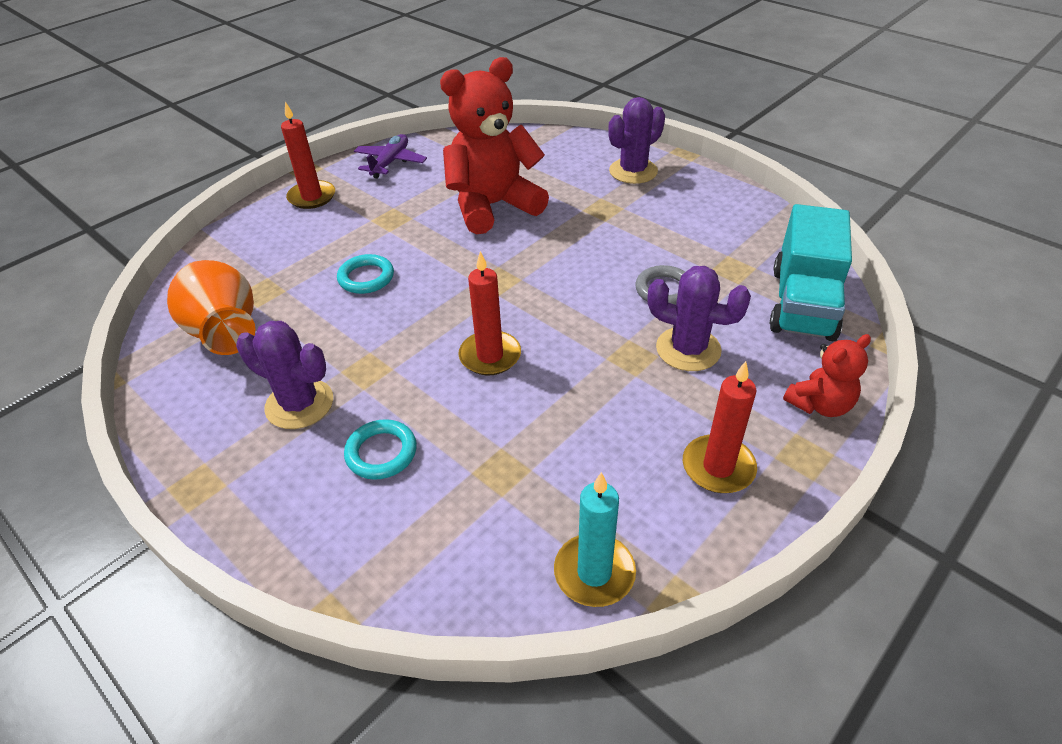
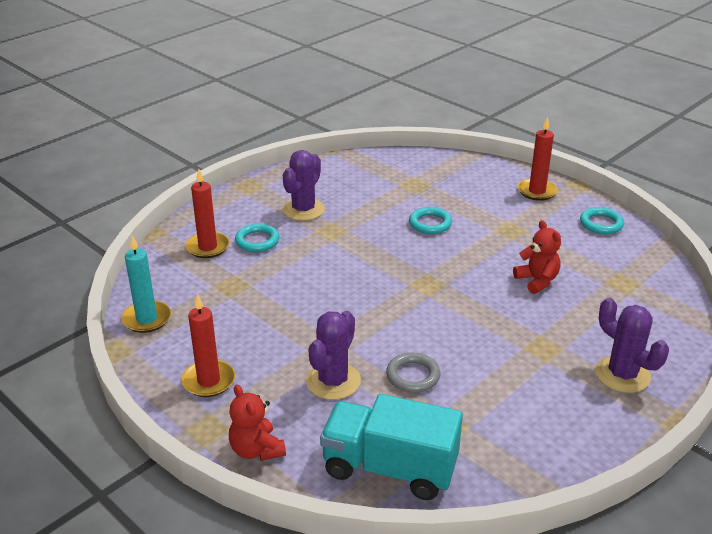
camera: 90 degrees right, 10 degrees down
orange vase [167,260,255,355] -> none
purple plane [354,134,427,179] -> turquoise ring [580,207,624,234]
red teddy bear [440,57,549,234] -> red teddy bear [513,220,561,294], size x0.49
red candle [458,251,521,375] -> red candle moved to [185,169,230,258]

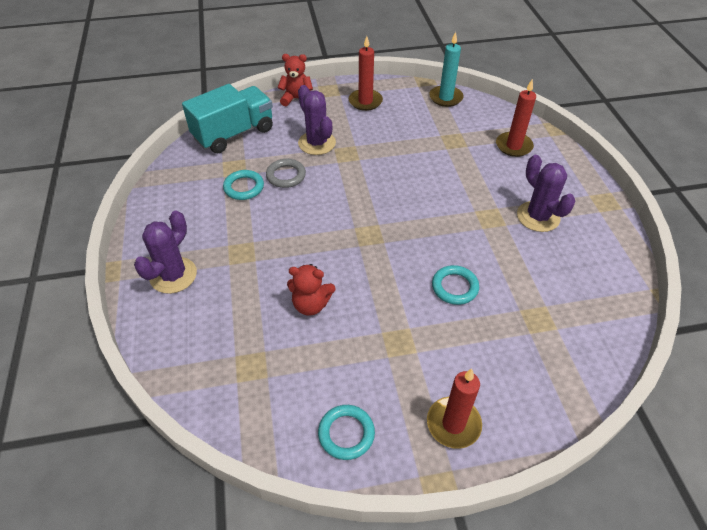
camera: 125 degrees right, 15 degrees up
turquoise ring [235,224,279,252] -> turquoise ring moved to [223,170,264,200]
purple cactus [595,298,669,393] -> purple cactus turned 60 degrees counterclockwise [134,211,197,294]

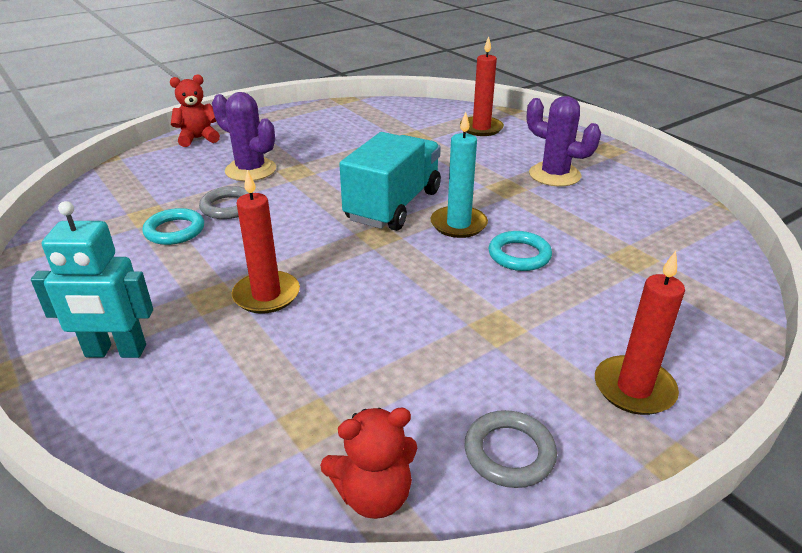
camera: 25 degrees left, 15 degrees down
purple cactus [134,211,197,294] -> turquoise robot [31,201,153,358]
turquoise truck [182,84,273,153] -> turquoise truck moved to [339,132,441,231]
red teddy bear [287,264,335,315] -> red teddy bear moved to [320,408,417,519]
turquoise ring [318,405,375,460] -> grey ring [464,410,557,488]
red candle [349,36,383,111] -> red candle moved to [231,170,300,314]
turquoise candle [429,32,464,107] -> turquoise candle moved to [430,112,488,238]

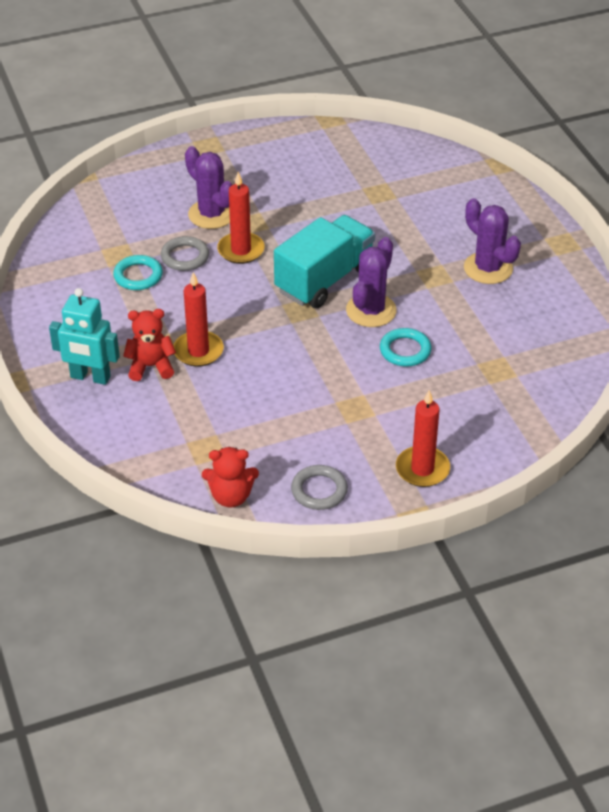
camera: 15 degrees right, 10 degrees up
red teddy bear [170,74,220,147] -> red teddy bear moved to [123,309,176,381]
turquoise candle [430,112,488,238] -> purple cactus [346,237,397,327]
red candle [460,36,504,136] -> red candle moved to [217,172,265,264]

